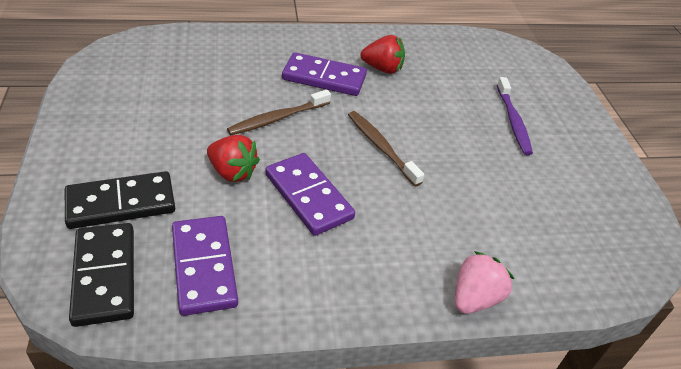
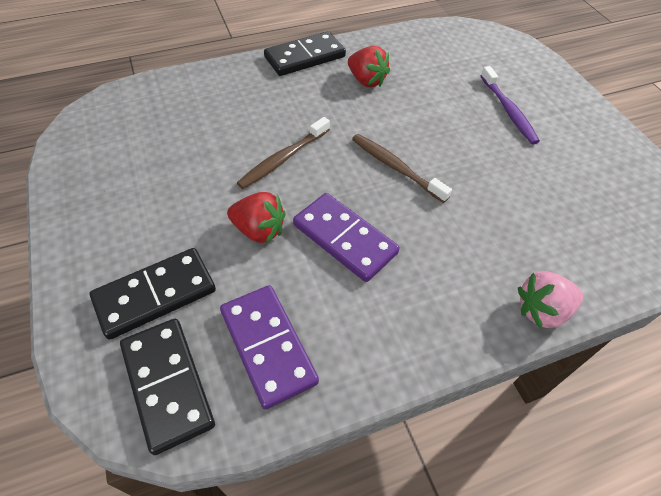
camera: 10 degrees left, 10 degrees up
purple domino [282,52,367,96] -> none
red strawberry [361,35,405,74] -> red strawberry turned 45 degrees clockwise [348,46,390,87]
pink strawberry [455,251,514,314] -> pink strawberry turned 135 degrees counterclockwise [518,271,583,329]
none -> black domino [264,31,346,76]

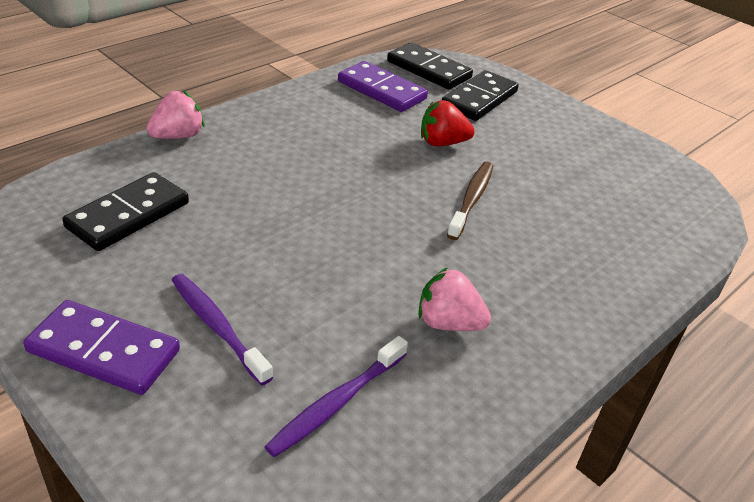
camera: 155 degrees right, 15 degrees down
black domino [264,31,346,76] -> black domino moved to [62,172,189,251]
purple domino [293,193,400,282] -> purple domino moved to [23,300,180,395]
red strawberry [348,46,390,87] -> pink strawberry [418,267,491,331]
brown toothbrush [352,134,452,203] -> none
none -> purple toothbrush [264,336,408,458]

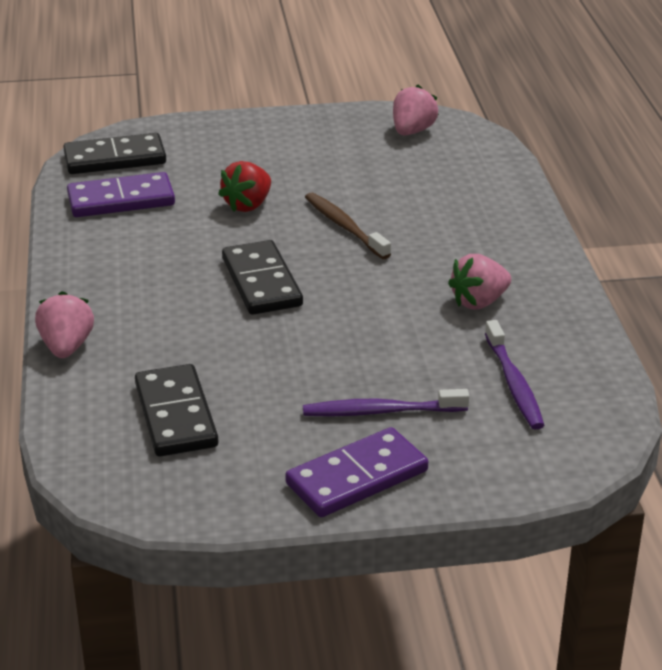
camera: 50 degrees left, 5 degrees down
black domino [442,70,519,121] -> black domino moved to [222,240,303,315]
none -> pink strawberry [393,85,439,136]

